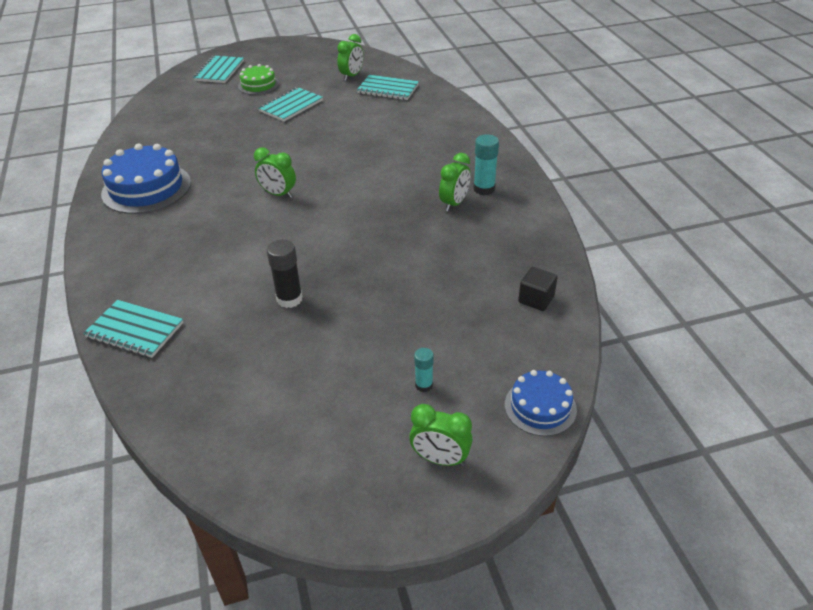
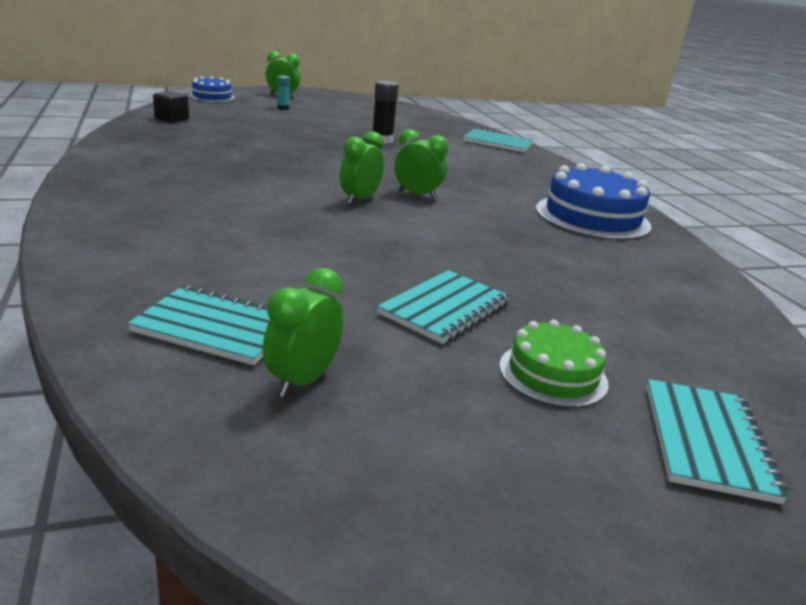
camera: 175 degrees right, 15 degrees down
green clock [439,153,471,211] -> green clock moved to [340,131,384,205]
turquoise glue stick [473,134,499,195] -> none

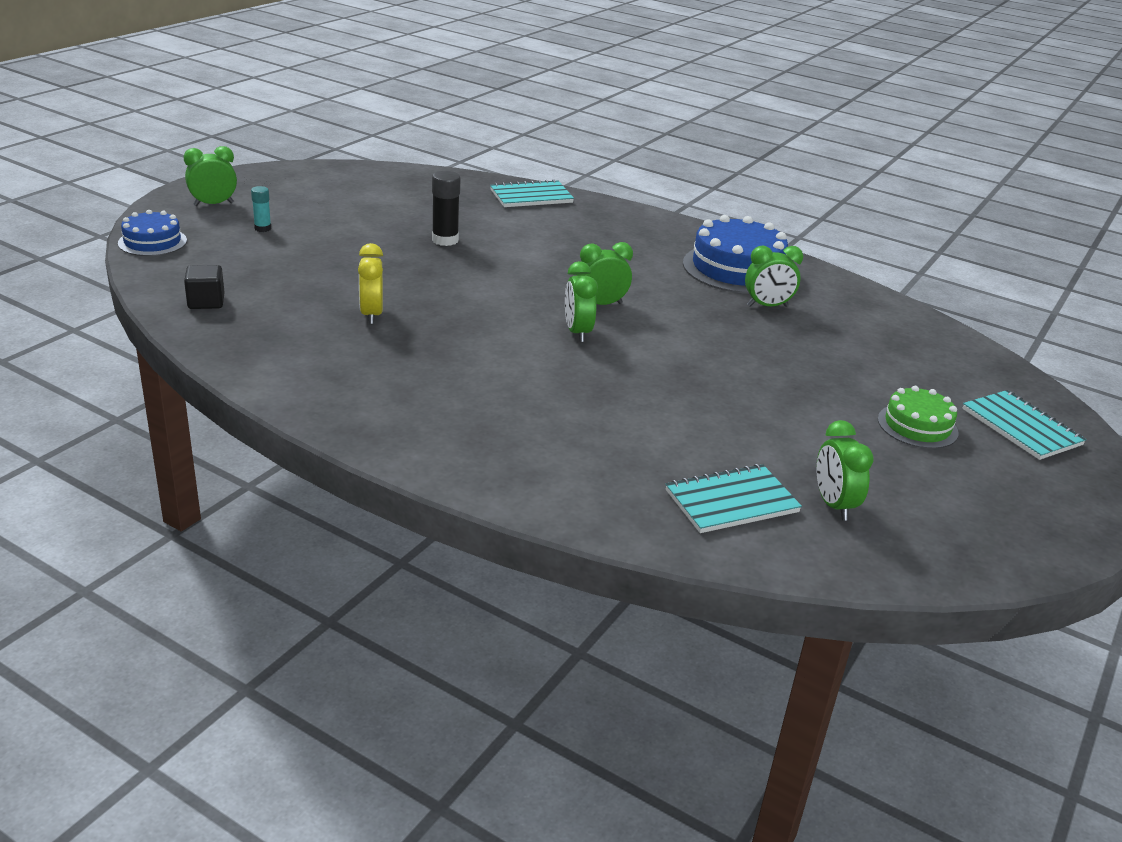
camera: 40 degrees left, 5 degrees up
turquoise notebook [377,270,510,344] -> none
none -> yellow clock [358,243,383,324]
none -> green clock [745,246,803,307]

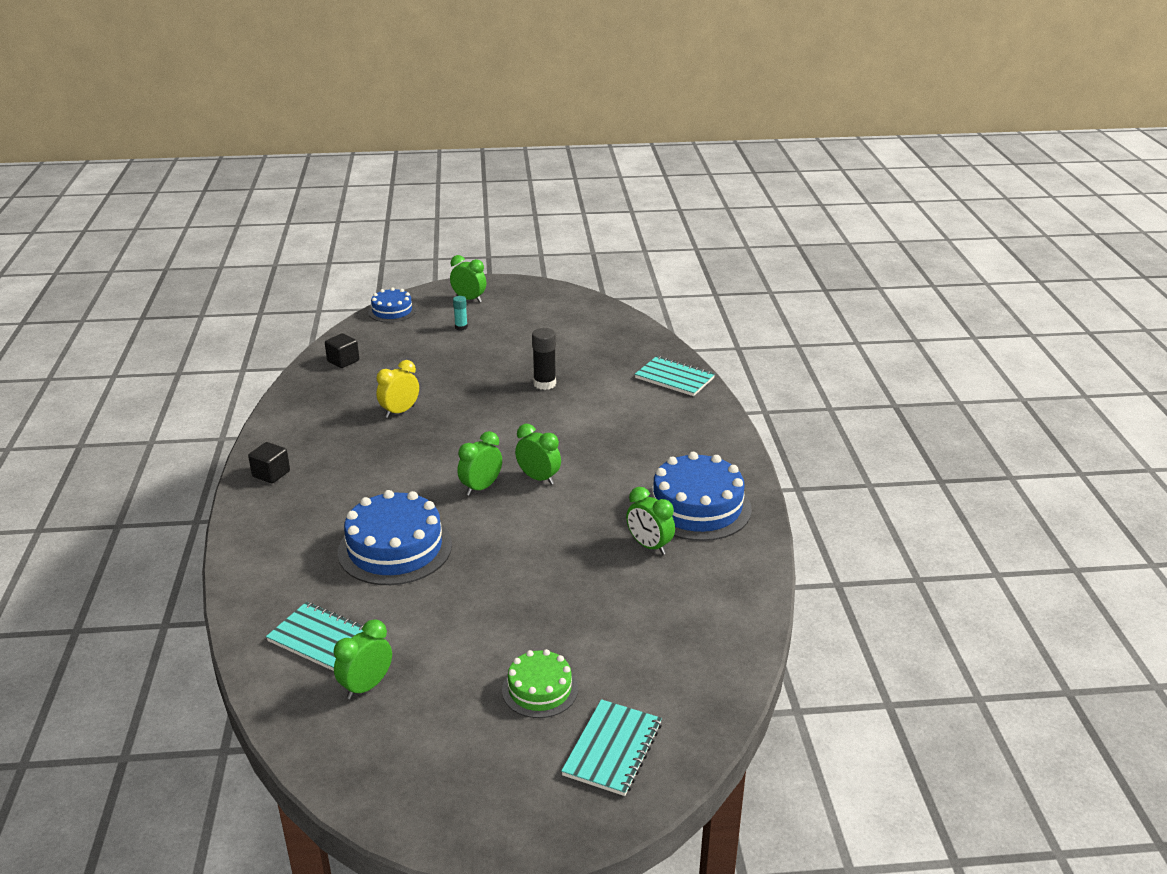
camera: 55 degrees right, 0 degrees up
none -> black cube [248,442,290,483]
none -> blue cake [338,490,452,585]

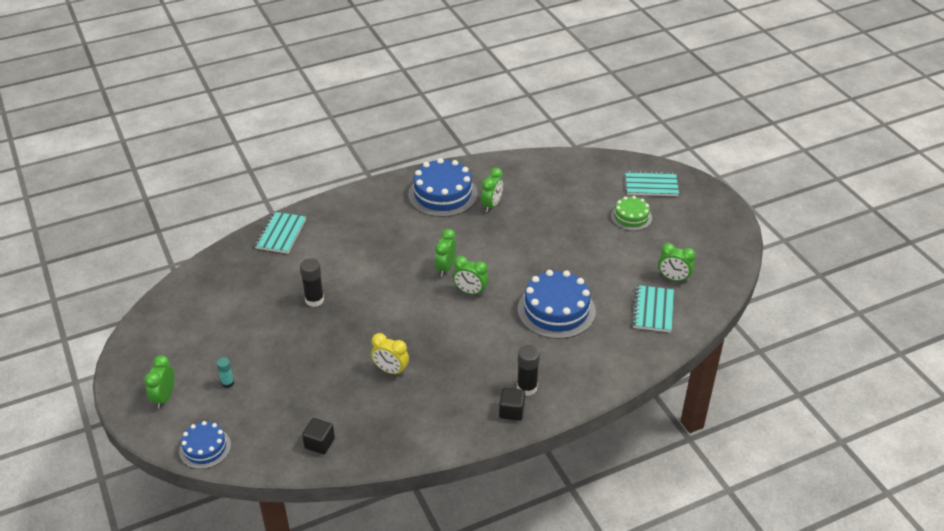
camera: 110 degrees left, 10 degrees up
none -> black glue stick [517,345,540,396]

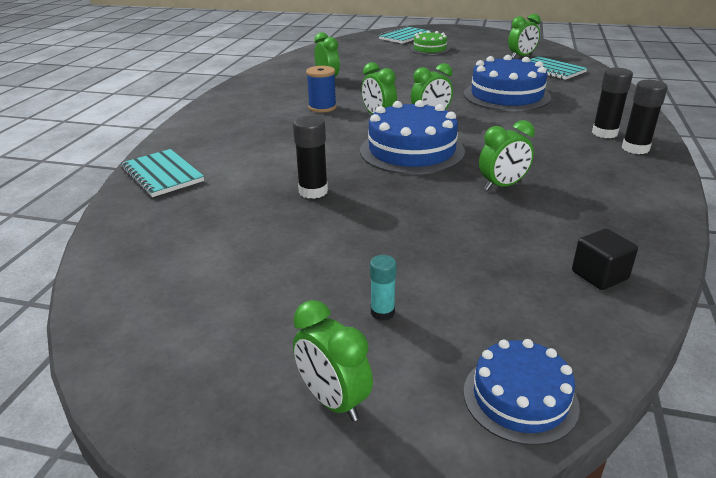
camera: 50 degrees left, 10 degrees down
yellow clock [371,333,409,376] -> green clock [479,120,535,190]
blue cake [408,158,478,217] -> blue cake moved to [360,100,465,175]
black cube [499,387,525,421] -> black glue stick [622,80,668,154]
none -> blue spool [306,66,337,113]

